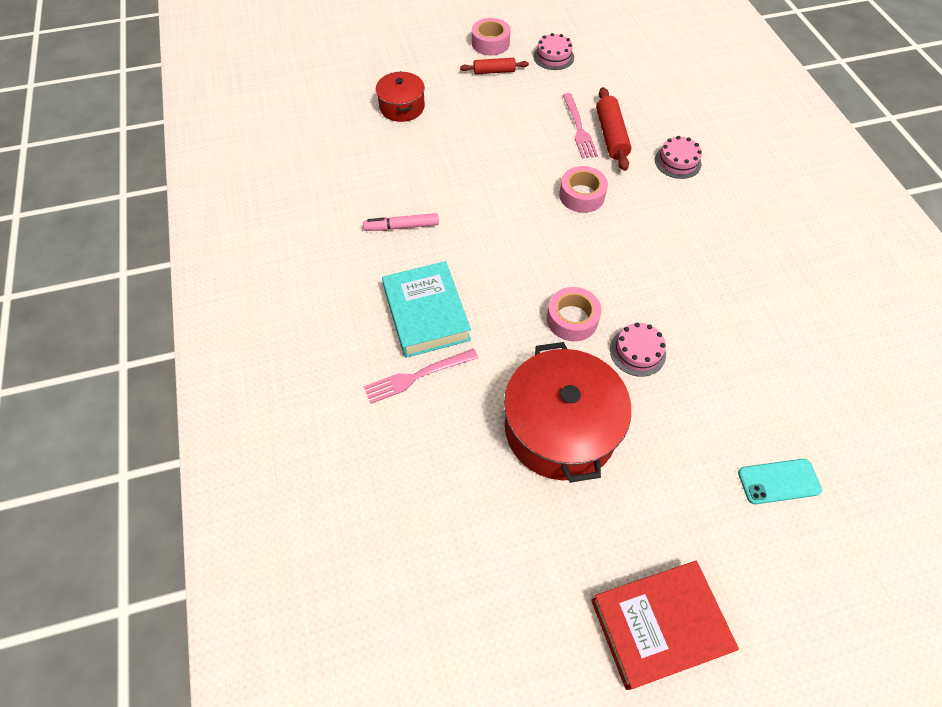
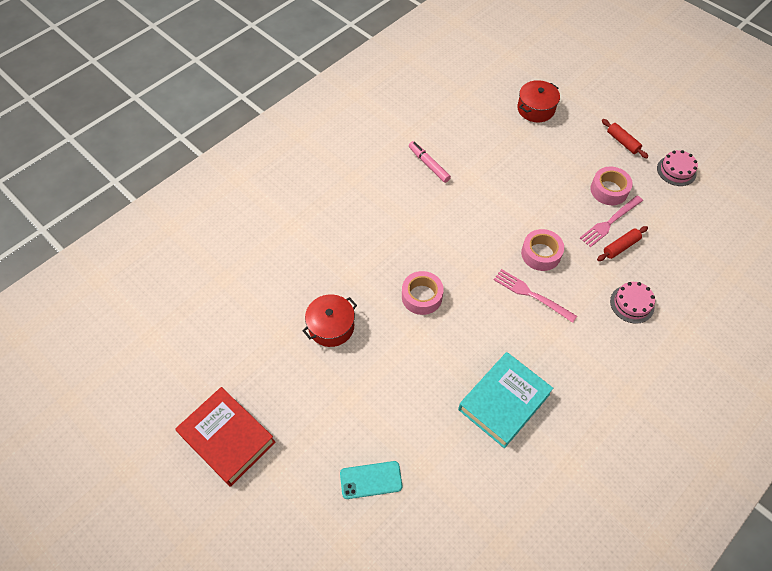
camera: 60 degrees right, 0 degrees up
pink fork [363,349,478,404] -> pink fork moved to [494,269,577,323]
turquoise book [382,261,471,358] -> turquoise book moved to [458,352,553,448]
pink tape [472,18,510,55] -> pink tape moved to [590,167,633,205]
red pot [504,342,631,483] -> red pot [303,294,357,347], size x0.55
red rolling pin [596,87,632,171] -> red rolling pin [597,226,648,261], size x0.64
pink cake [610,323,666,377] -> none
turquoise phone [738,459,822,504] -> turquoise phone turned 60 degrees counterclockwise [340,461,402,499]

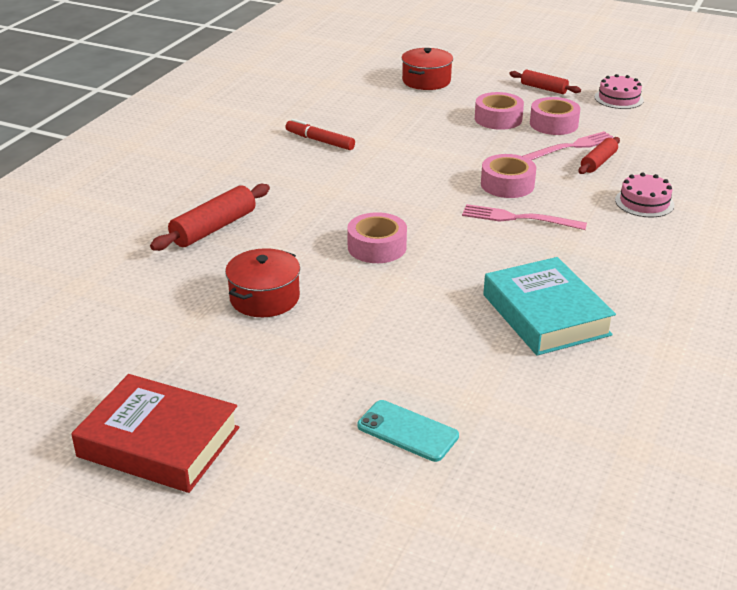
camera: 20 degrees left, 25 degrees down
turquoise phone [340,461,402,499] -> turquoise phone turned 60 degrees clockwise [357,400,459,462]
pink marker [409,141,451,183] -> red marker [285,119,355,150]
turquoise book [458,352,553,448] -> turquoise book turned 45 degrees counterclockwise [483,257,616,356]
pink fork [580,196,643,247] -> pink fork turned 150 degrees counterclockwise [523,131,614,160]
none -> red rolling pin [150,184,270,251]
none -> pink tape [475,92,524,130]

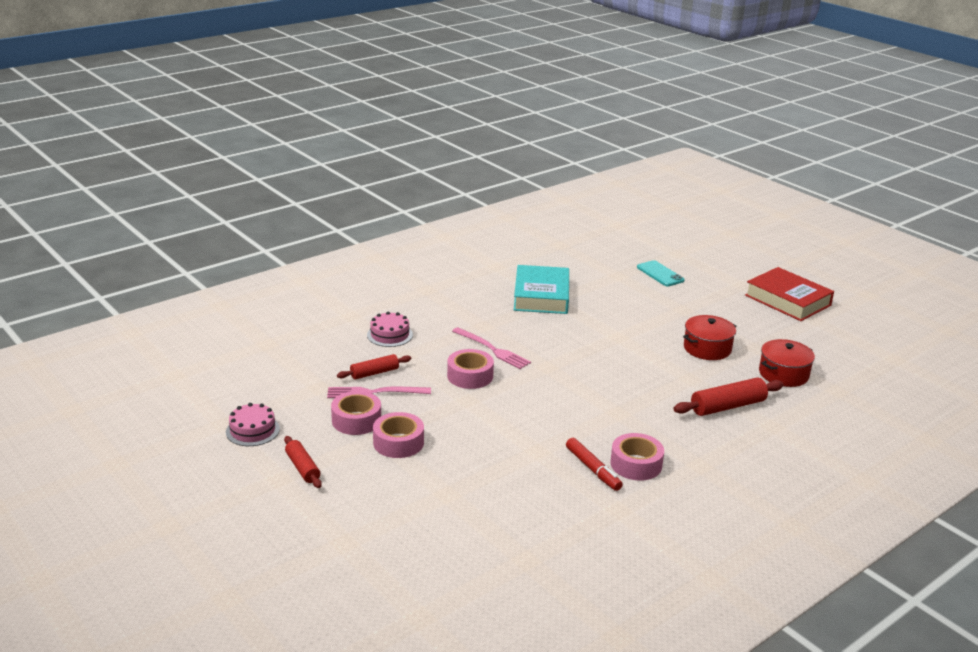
camera: 155 degrees left, 5 degrees down
pink tape [347,212,407,263] -> pink tape moved to [610,433,664,481]
red pot [402,48,453,90] -> red pot moved to [759,339,815,387]

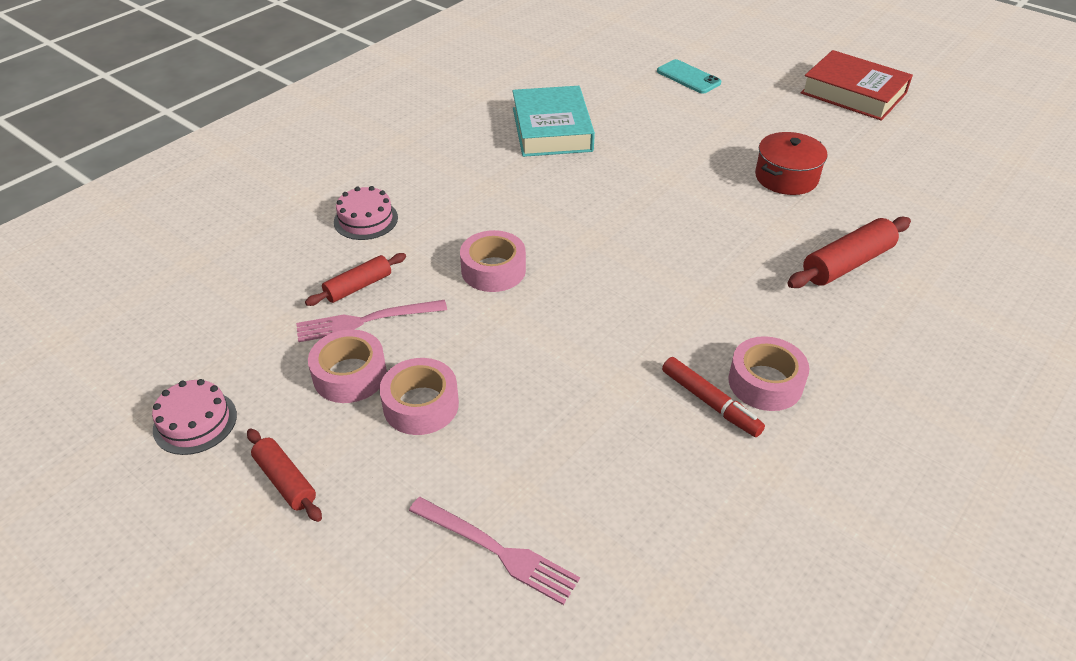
camera: 10 degrees left, 15 degrees up
pink fork [452,327,531,369] -> pink fork moved to [409,497,580,605]
red pot [759,339,815,387] -> none

